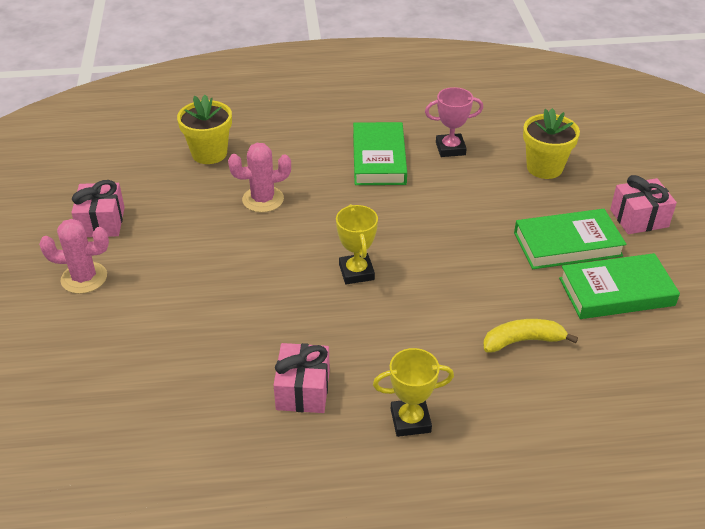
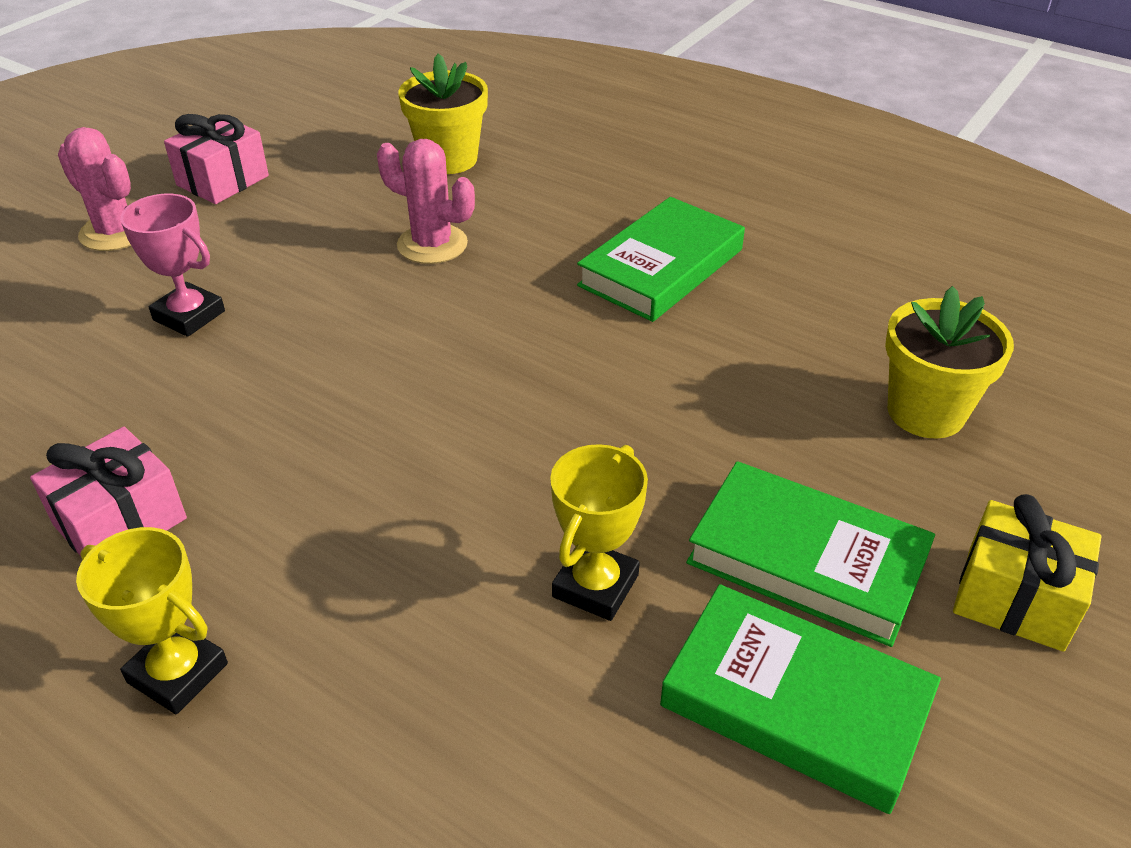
camera: 40 degrees right, 0 degrees up
yellow trophy [336,204,378,284] -> yellow trophy moved to [550,444,648,621]
pink trophy [425,87,483,157] -> pink trophy moved to [120,194,225,337]
yellow banana [483,319,578,353] -> none
pink gift [610,175,677,234] -> yellow gift [953,494,1101,652]

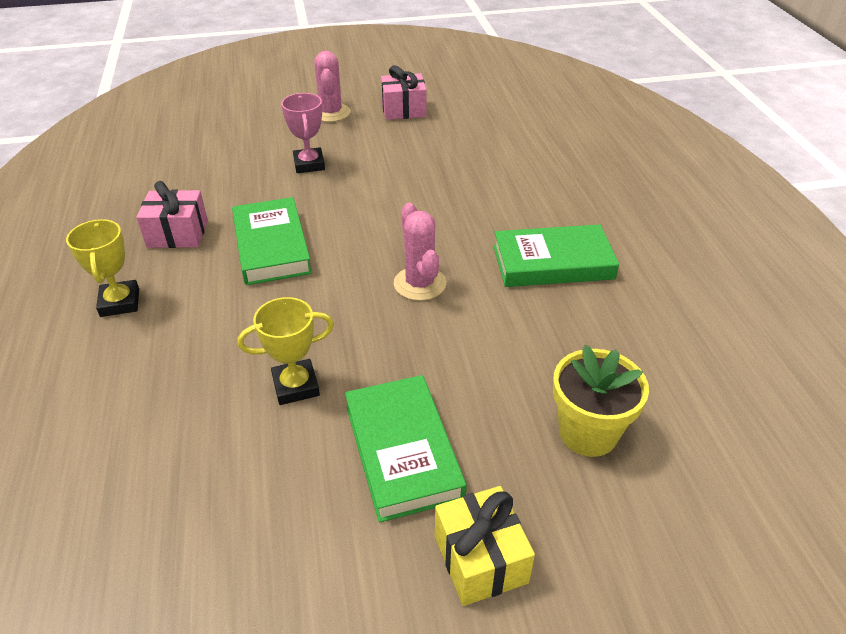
camera: 45 degrees right, 0 degrees up
pink cactus [377,139,475,264] -> pink cactus moved to [394,203,446,301]
yellow flower pot [399,53,488,174] -> none
green book [660,584,941,814] -> green book moved to [232,197,312,285]

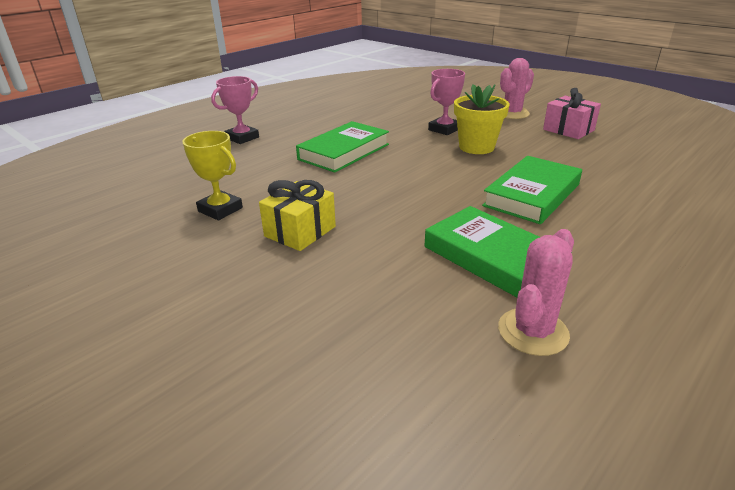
camera: 55 degrees right, 10 degrees down
yellow trophy [66,219,139,317] -> pink trophy [211,76,259,144]
pink gift [136,181,208,248] -> none
green book [345,375,467,522] -> green book moved to [482,156,582,224]
pink cactus [394,203,446,301] -> pink cactus moved to [498,229,574,356]
yellow gift [435,486,535,606] -> yellow gift moved to [259,180,336,251]
yellow flower pot [553,345,649,457] -> yellow flower pot moved to [454,84,509,154]

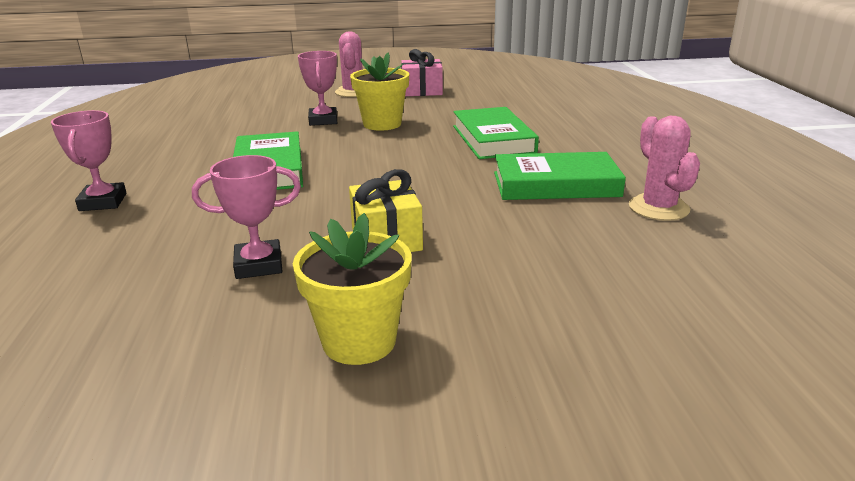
camera: 50 degrees left, 5 degrees down
yellow trophy [182,131,243,220] -> pink trophy [192,155,301,279]
none -> yellow flower pot [293,213,412,365]

